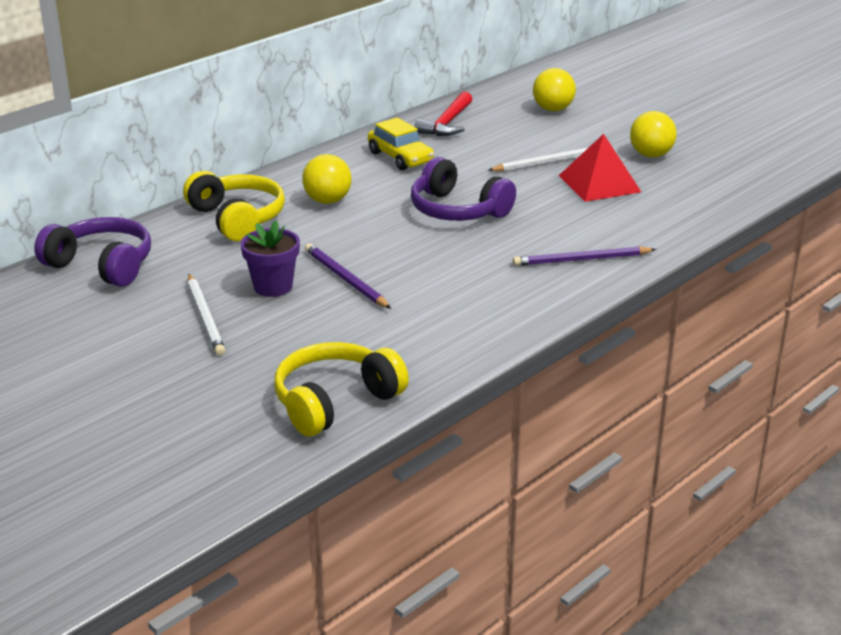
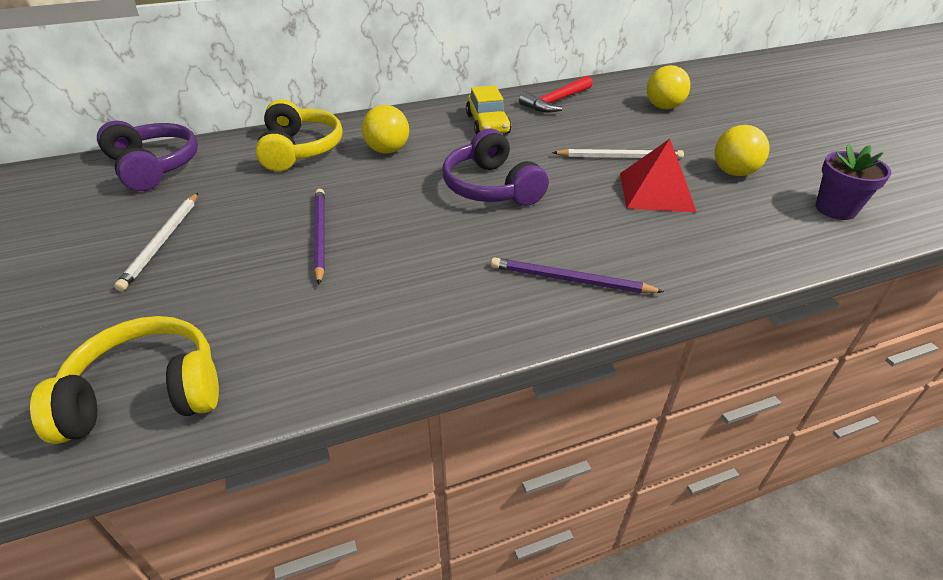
camera: 25 degrees right, 10 degrees up
purple flower pot [240,220,300,297] -> purple flower pot moved to [816,144,892,220]

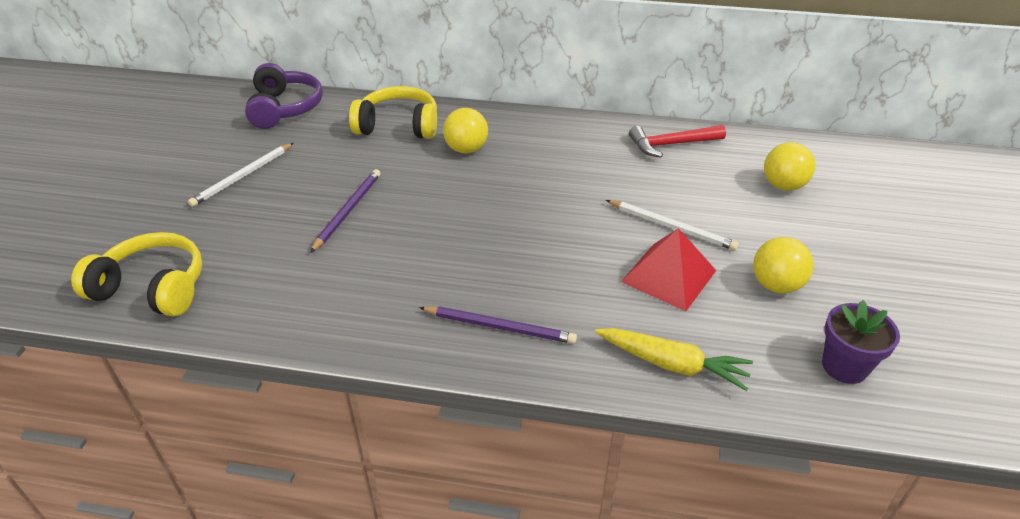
camera: 30 degrees right, 0 degrees up
yellow headphones [255,99,343,171] -> yellow headphones turned 105 degrees counterclockwise [349,86,437,139]
purple headphones [442,129,549,206] -> none
yellow car [466,85,511,134] -> none
purple pencil [491,257,664,293] -> purple pencil turned 150 degrees clockwise [419,306,577,344]
none -> yellow carrot [595,328,753,391]

